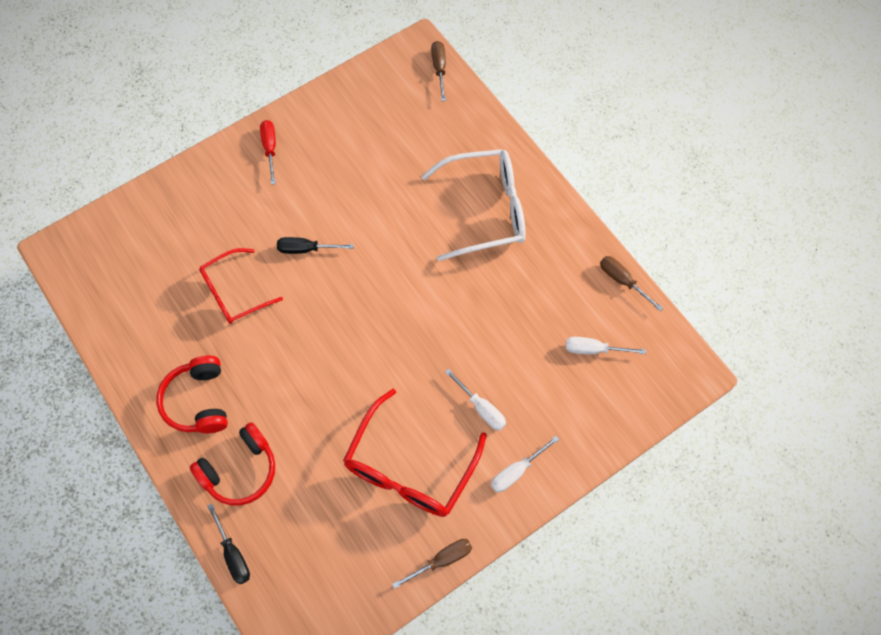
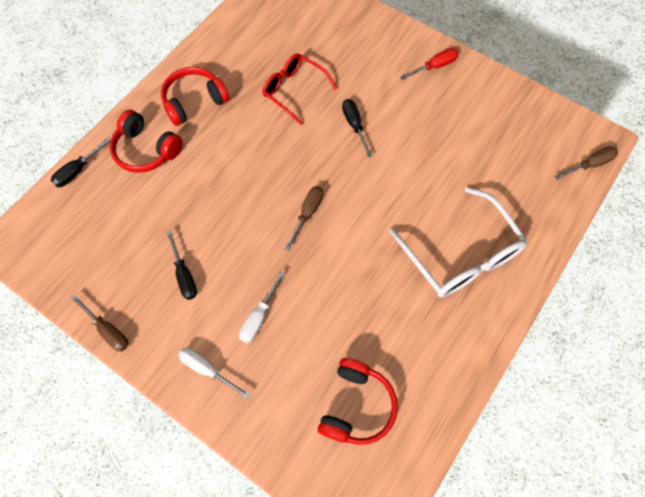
camera: 70 degrees right, 0 degrees up
red glasses [343,389,487,517] -> black screwdriver [167,230,197,300]
white screwdriver [566,337,646,355] -> red headphones [318,358,398,445]
brown screwdriver [600,256,663,311] -> brown screwdriver moved to [284,186,323,251]

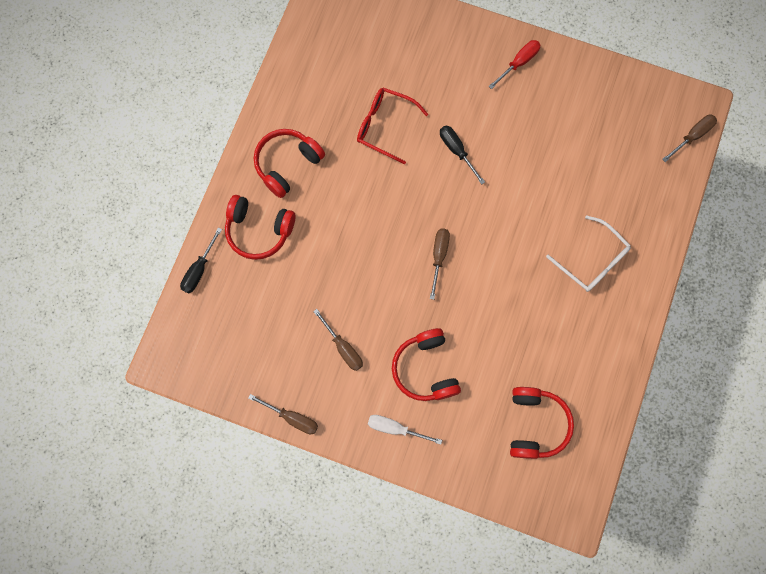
camera: 15 degrees left, 10 degrees up
black screwdriver [167,230,197,300] -> brown screwdriver [313,309,363,371]
white screwdriver [239,272,284,344] -> red headphones [392,328,461,401]
white glasses [389,187,528,297] -> white glasses [546,215,631,292], size x0.65

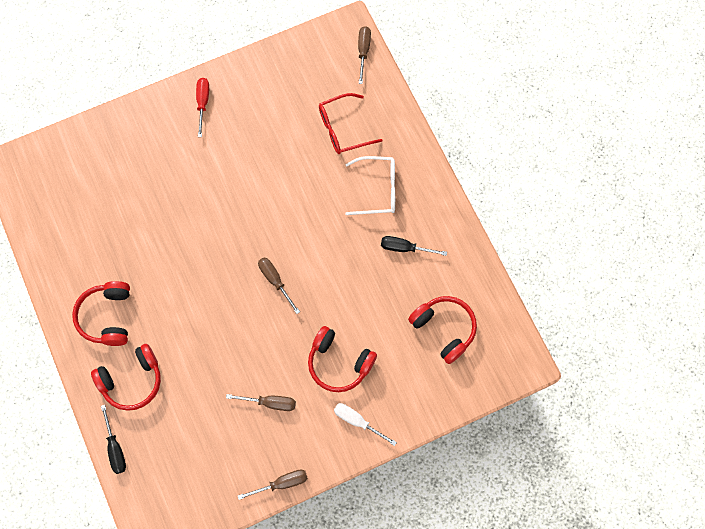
camera: 45 degrees left, 5 degrees down
red glasses [357,87,428,164] -> red glasses moved to [319,93,383,154]
white screwdriver [368,415,442,445] -> white screwdriver turned 60 degrees clockwise [334,403,397,446]
black screwdriver [440,125,485,185] -> black screwdriver moved to [381,236,447,256]

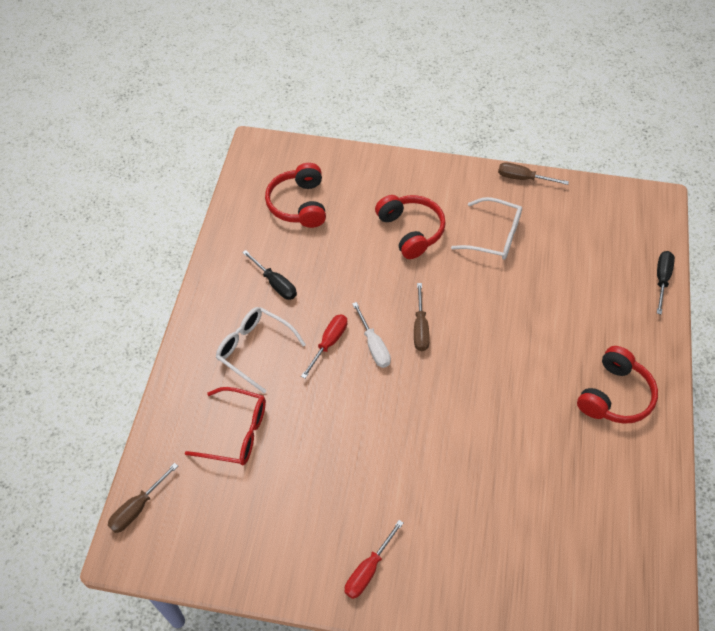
camera: 145 degrees left, 15 degrees down
red headphones [91,344,161,411] -> none
brown screwdriver [226,394,296,411] -> white glasses [451,197,522,260]
white screwdriver [334,403,397,446] -> white screwdriver moved to [352,302,391,368]
none -> red screwdriver [301,315,347,379]

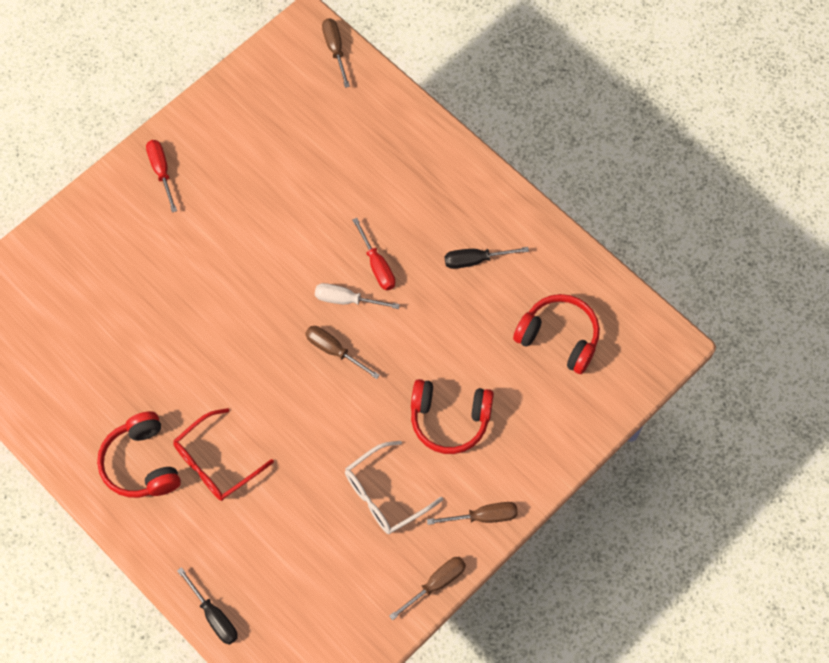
camera: 125 degrees right, 10 degrees up
red glasses [185,387,266,465] -> red glasses moved to [173,408,274,501]
white glasses [216,307,306,393] -> none
none -> brown screwdriver [427,502,518,525]

